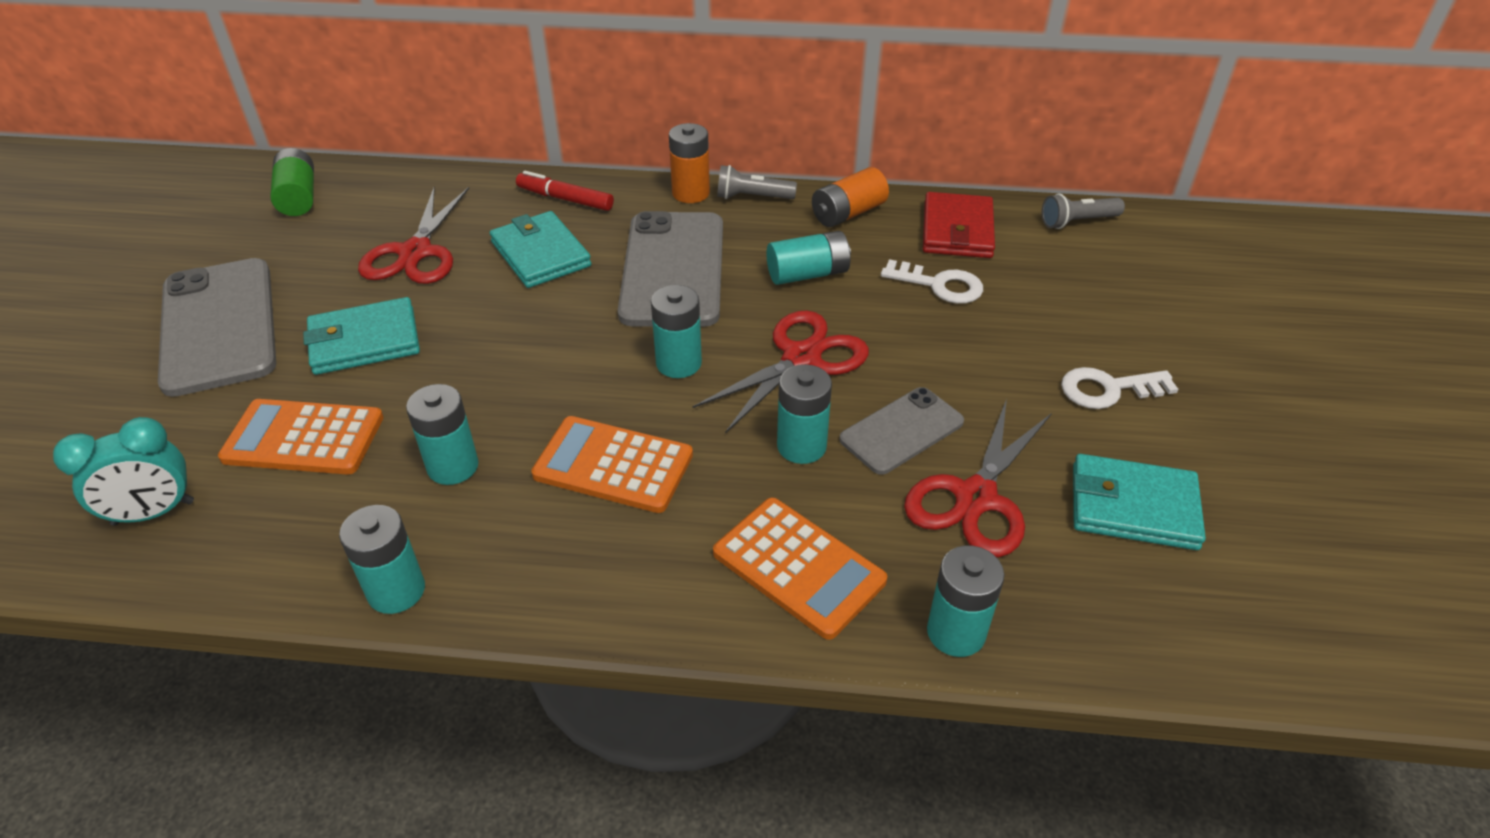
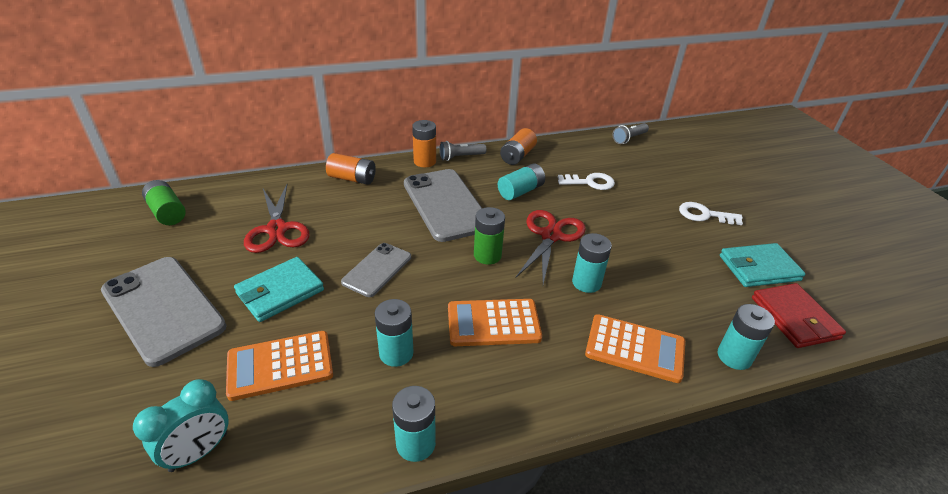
camera: 25 degrees left, 5 degrees down
turquoise wallet [490,211,591,288] -> none
red marker [516,171,614,211] -> orange battery [326,153,376,185]
turquoise battery [651,285,702,378] -> green battery [474,207,505,265]
grey phone [839,387,964,475] -> grey phone moved to [341,243,411,297]
red scissors [904,399,1052,557] -> none
red wallet [923,192,995,258] -> red wallet moved to [752,283,846,348]
white key [1061,367,1178,409] -> white key turned 45 degrees clockwise [679,202,743,225]

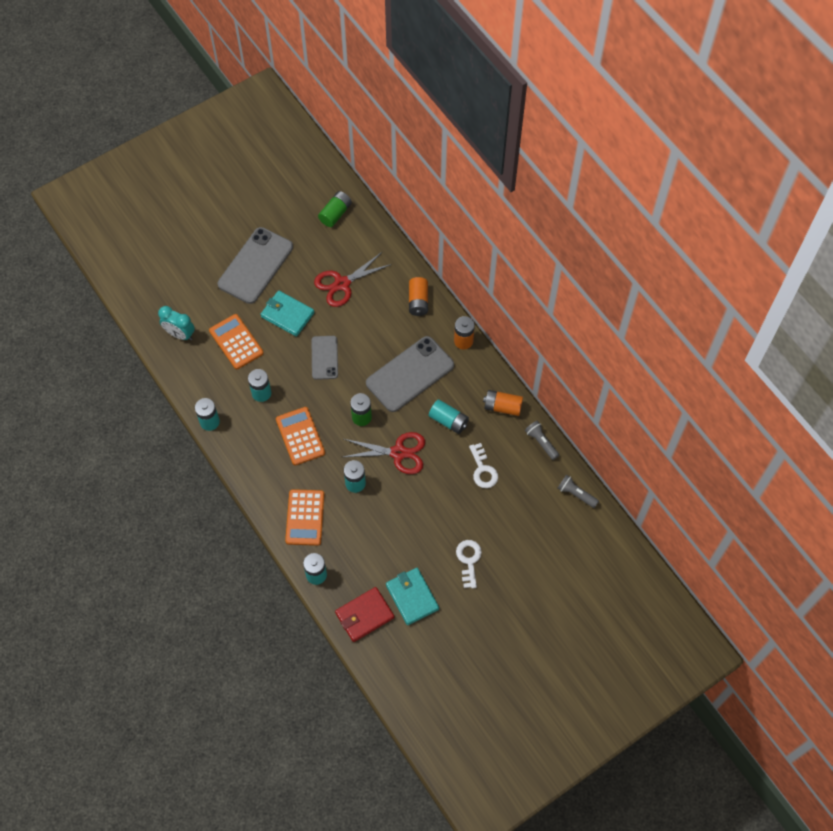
camera: 75 degrees right, 25 degrees up
grey phone [341,243,411,297] -> grey phone turned 75 degrees clockwise [312,336,338,380]
grey flashlight [439,141,487,161] -> grey flashlight moved to [525,421,559,460]

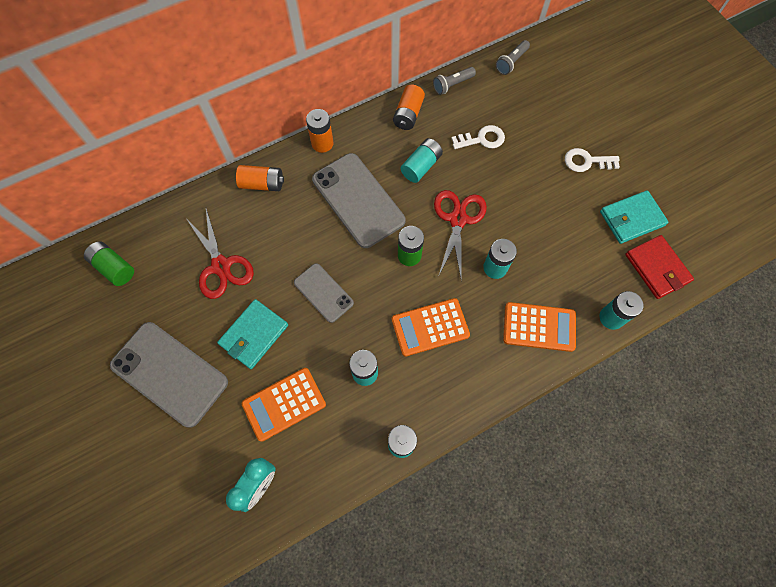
camera: 85 degrees left, 5 degrees up
grey phone [312,336,338,380] -> grey phone turned 45 degrees clockwise [294,263,354,323]

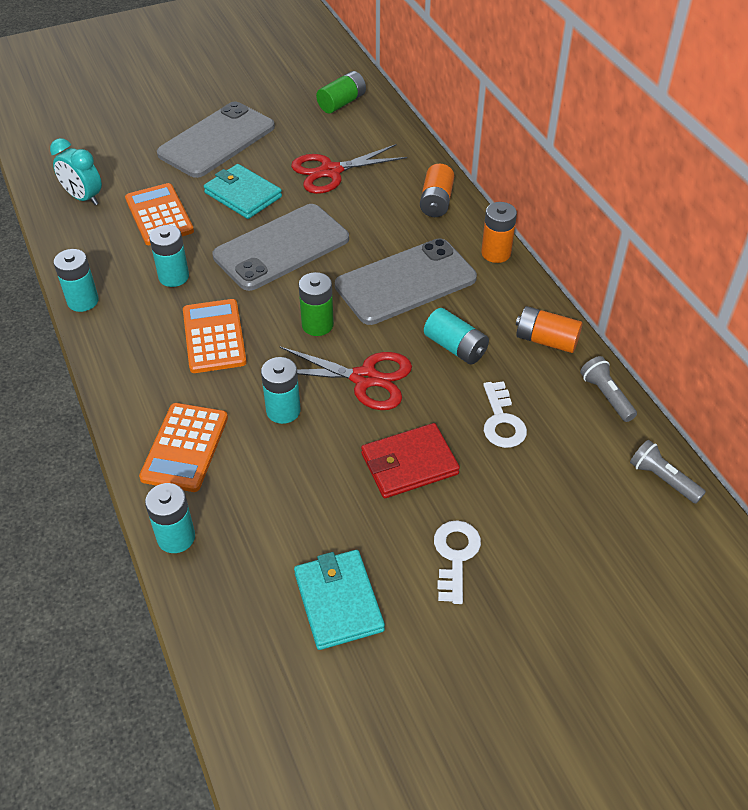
camera: 95 degrees right, 20 degrees down
grey phone [294,263,354,323] -> grey phone [212,204,349,291], size x1.75
red wallet [625,235,694,299] -> red wallet moved to [361,423,460,498]

